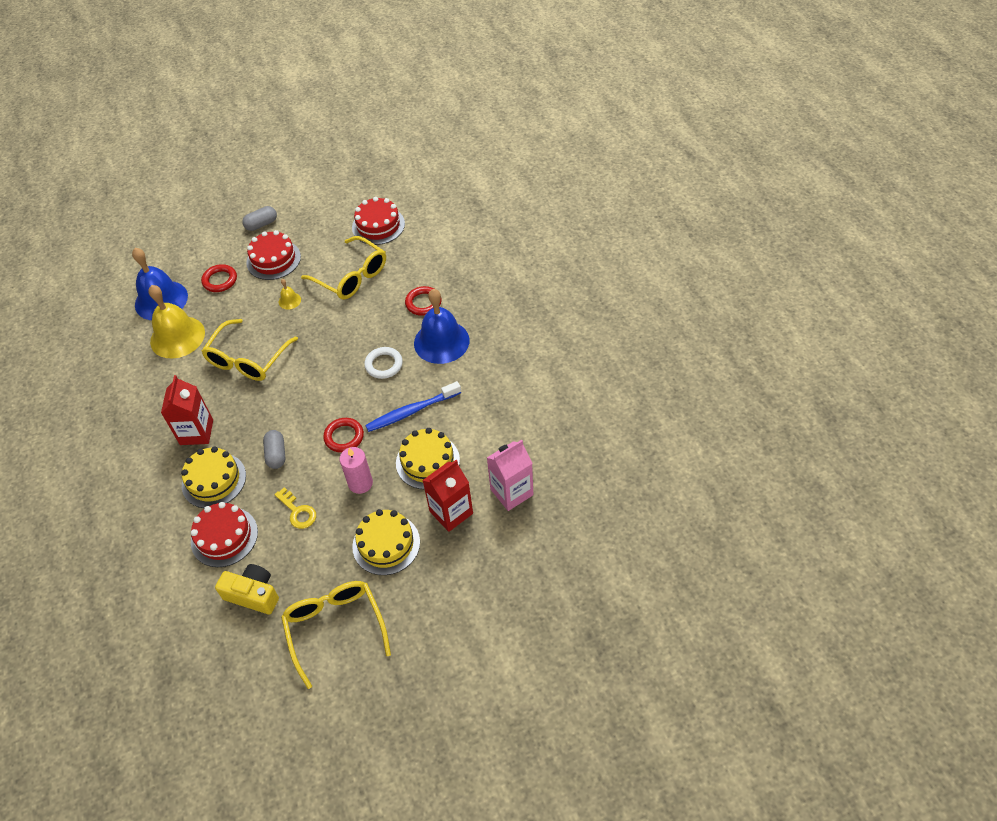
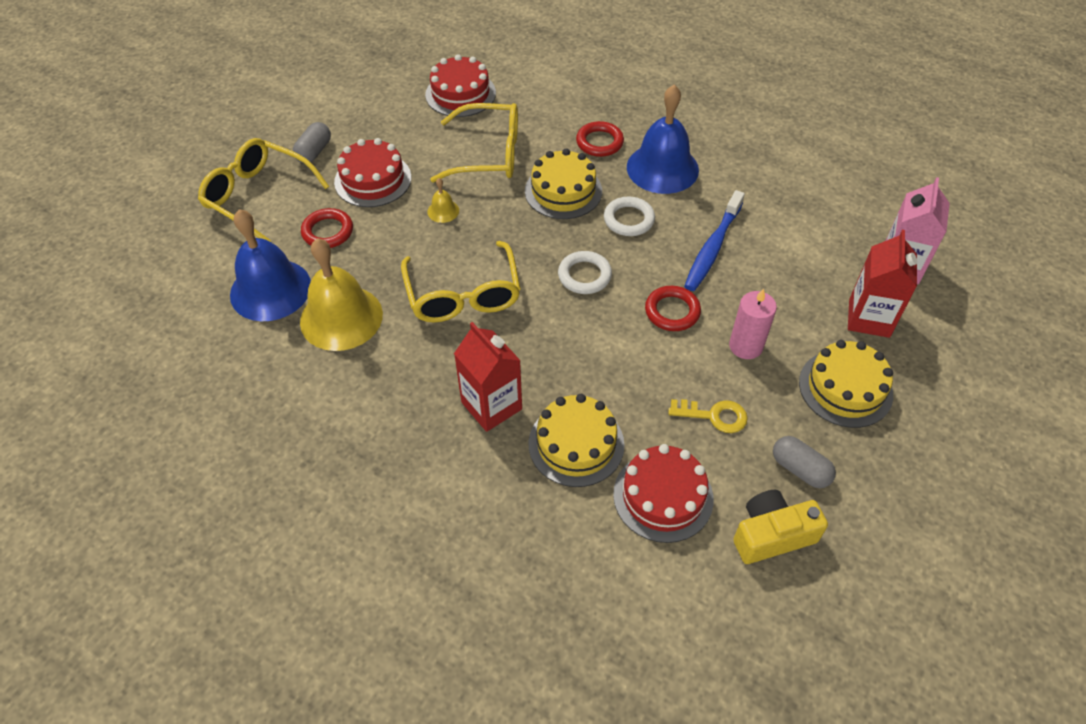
camera: 40 degrees left, 0 degrees up
grey capsule [263,430,286,469] -> grey capsule moved to [773,436,836,488]
yellow glasses [281,581,391,689] -> yellow glasses moved to [198,138,329,241]
yellow cake [396,428,460,489] -> yellow cake moved to [525,148,602,219]
none -> white ring [558,251,612,294]

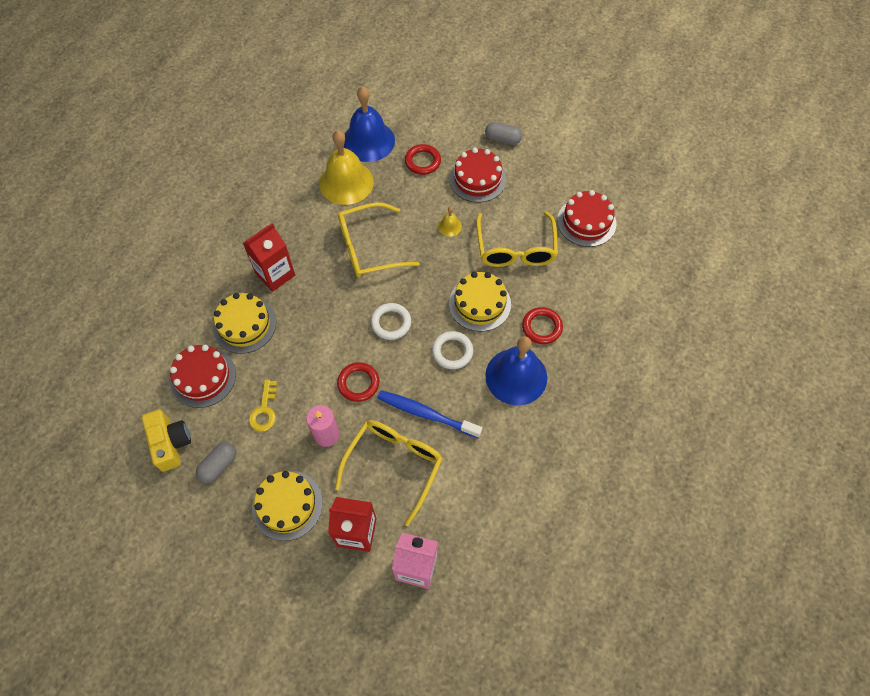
camera: 85 degrees right, 10 degrees up
yellow glasses [198,138,329,241] -> yellow glasses moved to [335,420,443,526]

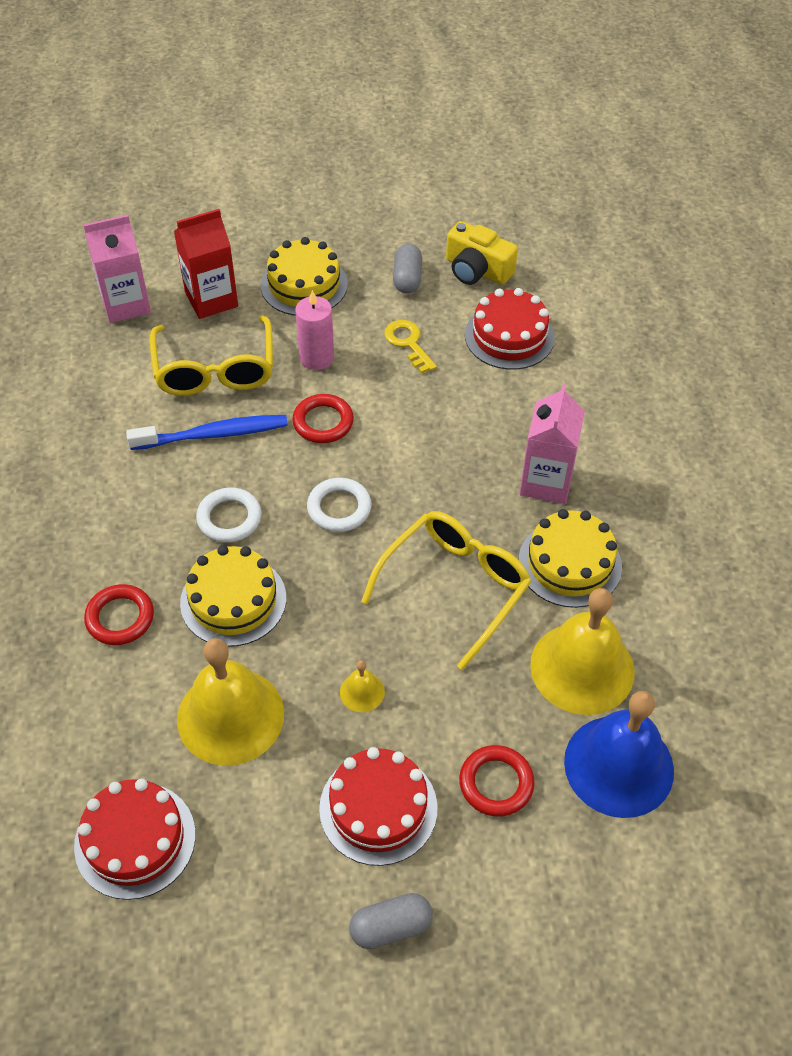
camera: 145 degrees right, 10 degrees down
yellow cake [213,293,276,354] -> yellow cake moved to [518,509,622,608]
red carton [243,223,295,292] -> pink carton [520,384,585,504]
yellow glasses [476,212,558,267] -> yellow bell [177,638,284,766]
blue bell [485,336,547,406] -> none

